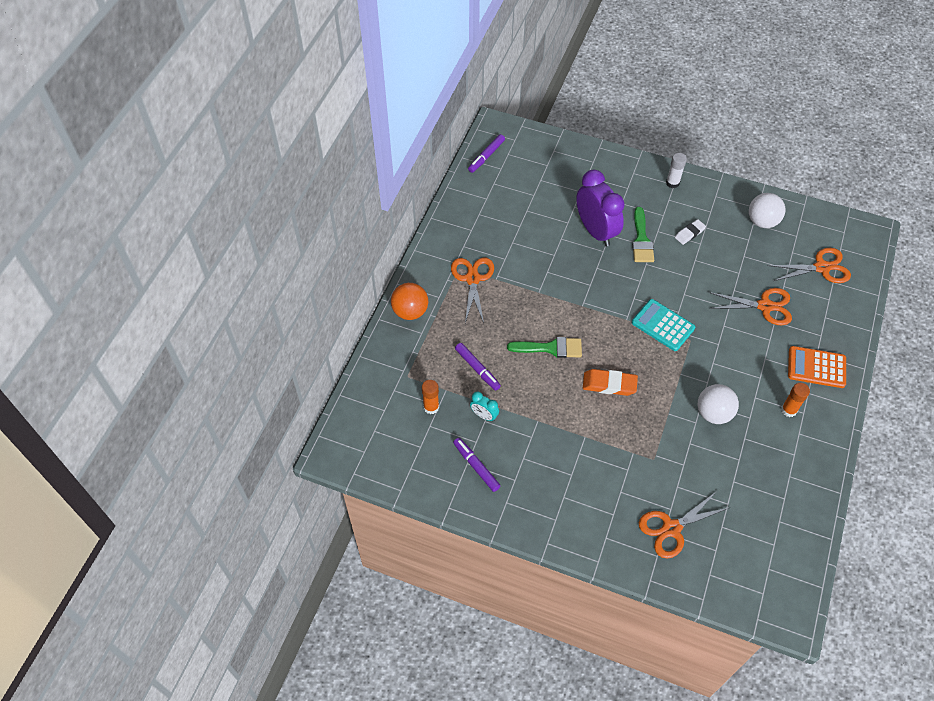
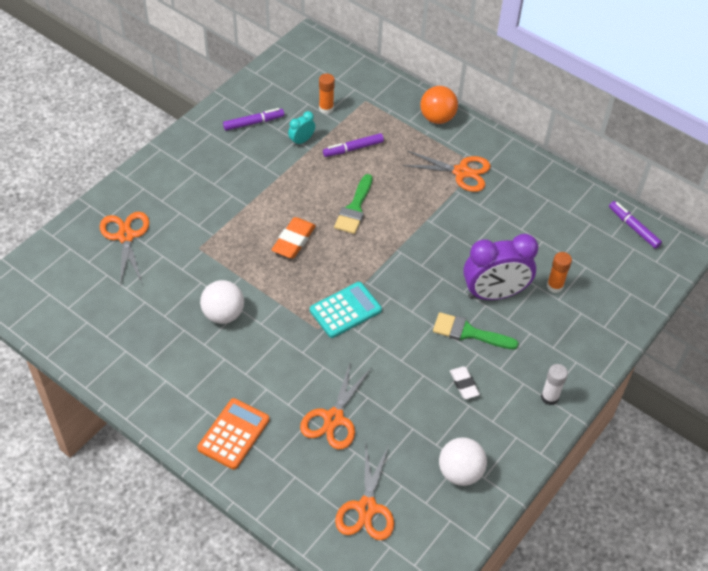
camera: 105 degrees right, 5 degrees down
orange glue stick [781,383,810,417] -> orange glue stick moved to [547,252,572,293]

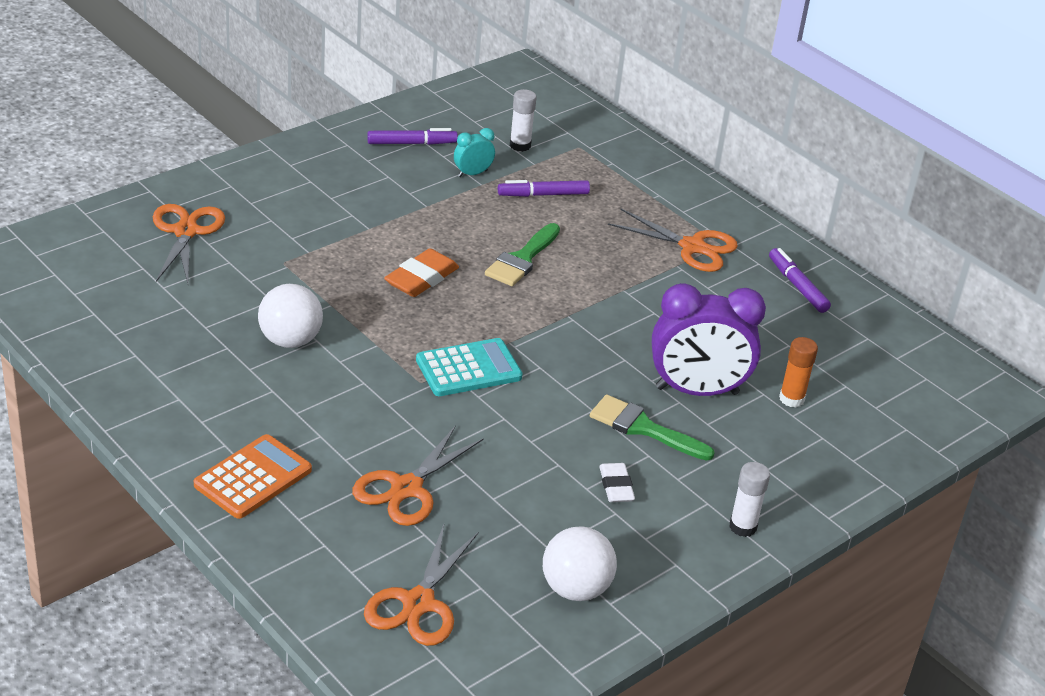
camera: 10 degrees right, 15 degrees down
orange glue stick [319,74,335,114] -> white glue stick [510,89,537,152]
orange ball [420,86,458,124] -> none
purple marker [609,201,662,249] -> purple marker moved to [769,248,831,313]

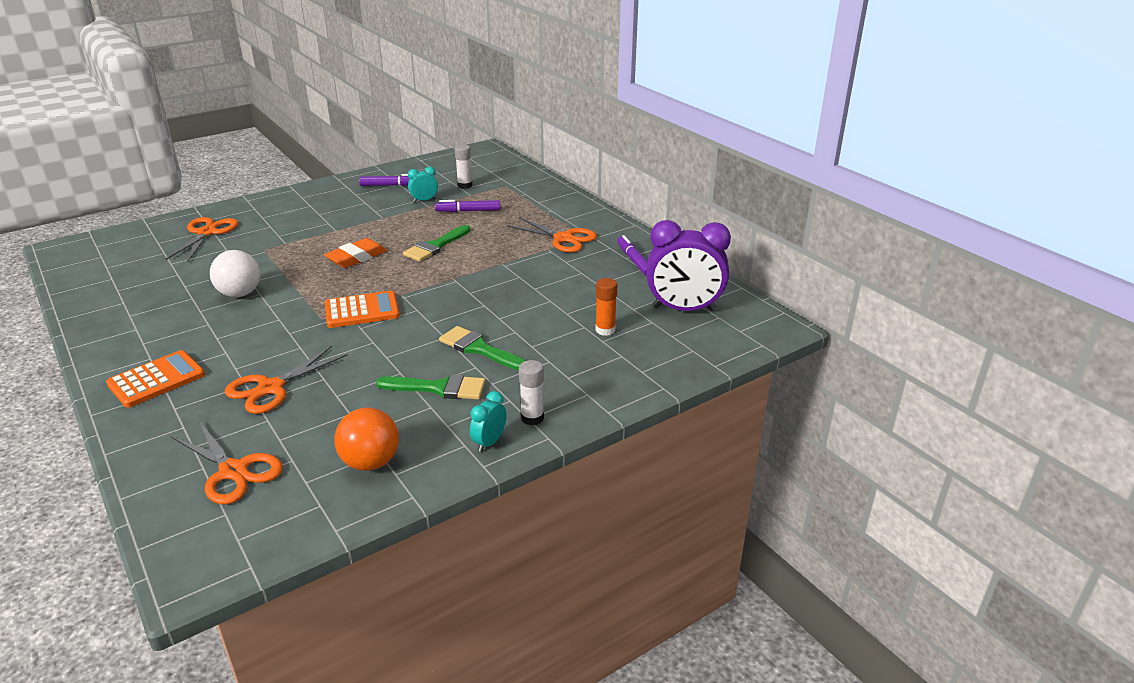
camera: 10 degrees right, 5 degrees down
orange scissors [364,525,478,646] -> orange scissors turned 75 degrees counterclockwise [171,421,283,504]
turquoise calculator [416,338,523,396] -> orange calculator [325,291,400,328]
white ball [543,526,617,601] -> orange ball [334,408,399,471]
white eraser [599,463,635,502] -> green brush [376,374,486,400]
purple clock [652,283,766,396] -> purple clock moved to [646,220,731,312]
none -> turquoise clock [470,391,506,452]

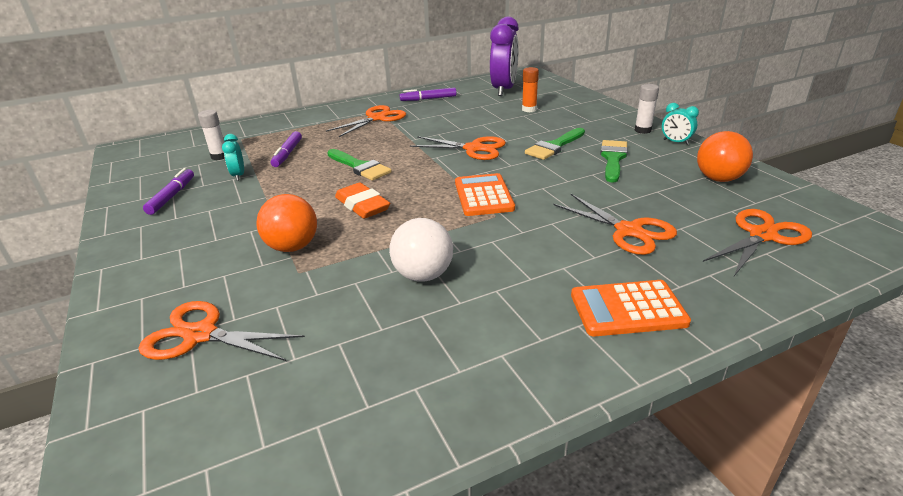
camera: 80 degrees left, 0 degrees up
orange calculator [106,350,205,408] -> orange calculator turned 60 degrees counterclockwise [571,280,691,336]
none -> orange ball [256,194,317,252]
none -> orange scissors [410,136,506,160]

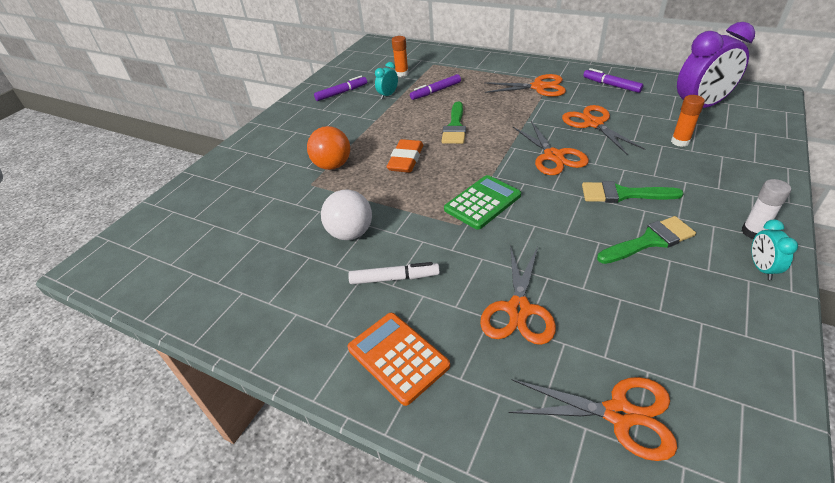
camera: 55 degrees right, 10 degrees up
orange scissors [139,301,305,361] -> orange scissors moved to [562,105,645,154]
white glue stick [198,110,225,160] -> orange glue stick [392,36,409,77]
orange calculator [455,173,515,216] -> green calculator [444,175,521,230]
orange ball [697,131,753,182] -> none
none -> white marker [348,262,440,284]

